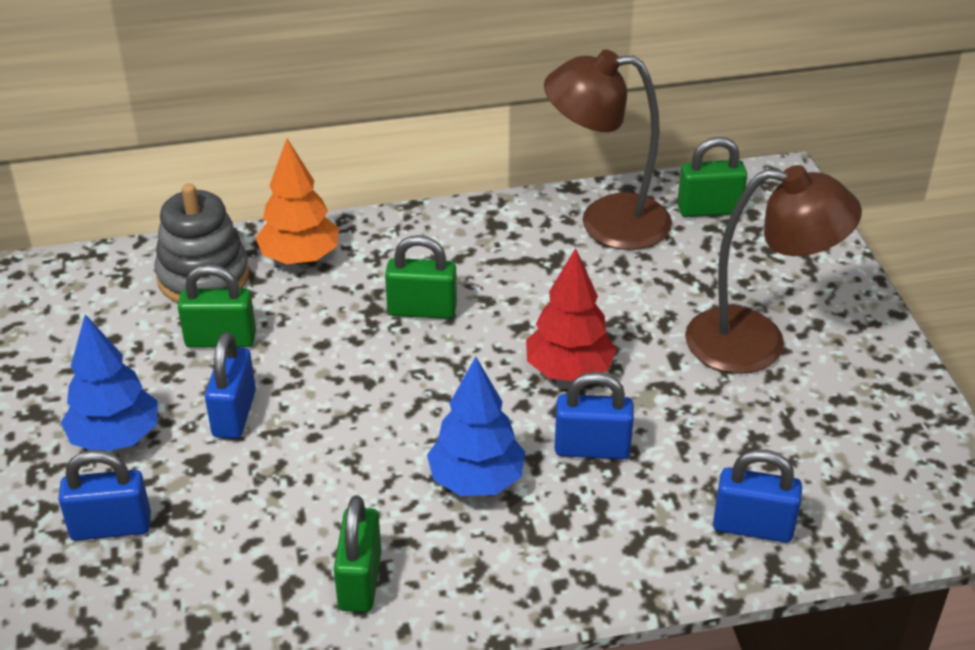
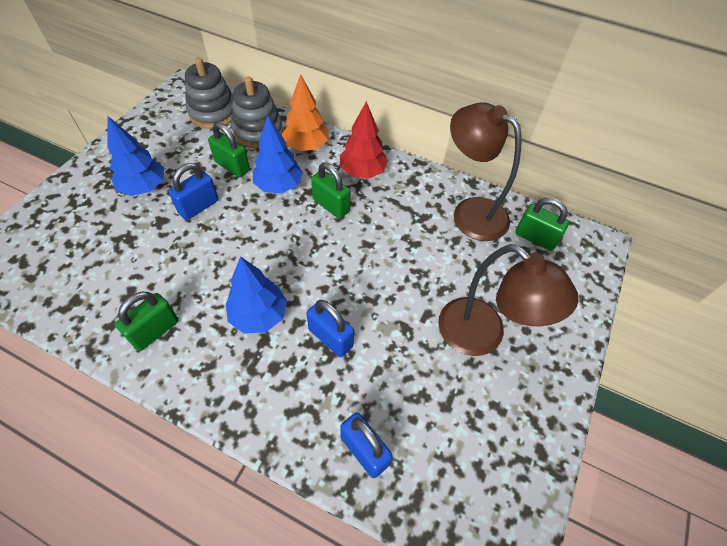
camera: 35 degrees right, 15 degrees up
blue padlock [58,450,151,541] -> none
red tree [526,248,617,381] -> red tree moved to [340,101,388,179]
none -> grey stacking toy [185,57,234,129]
none -> blue tree [253,115,303,193]

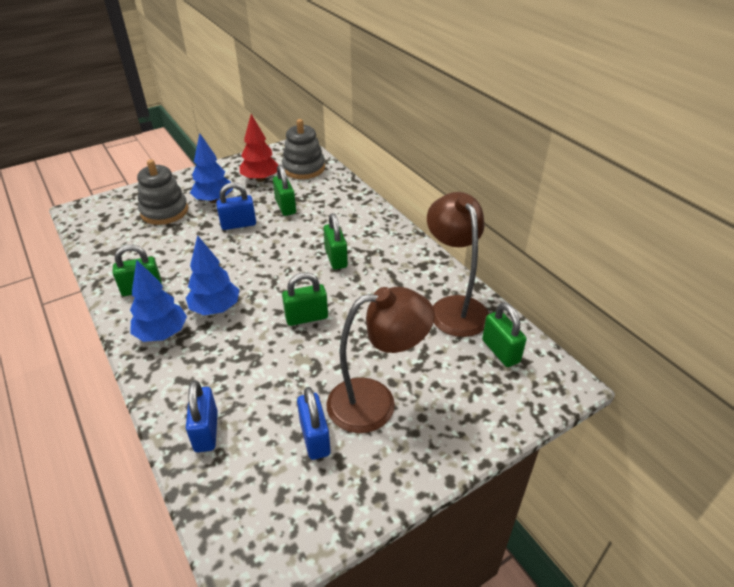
camera: 35 degrees right, 15 degrees down
grey stacking toy [231,76,283,148] -> grey stacking toy moved to [137,160,188,225]
blue tree [253,115,303,193] -> blue tree moved to [130,260,187,342]
orange tree [282,74,328,151] -> none
blue padlock [306,300,354,357] -> blue padlock moved to [297,387,331,460]
red tree [340,101,388,179] -> red tree moved to [240,114,278,182]
brown lamp [438,244,578,356] -> brown lamp turned 90 degrees counterclockwise [327,287,434,433]
none -> green padlock [282,272,328,326]

